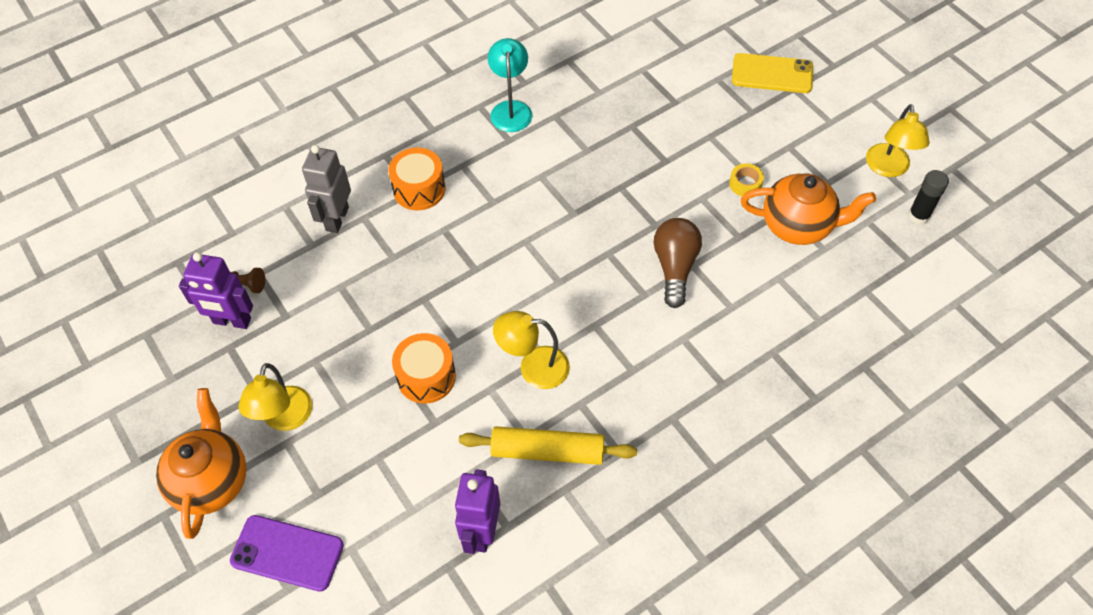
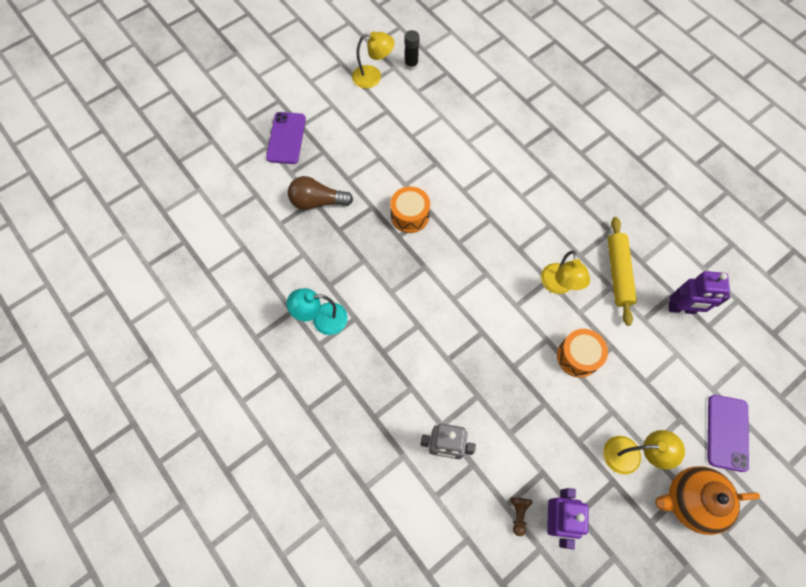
camera: 95 degrees left, 10 degrees up
orange drum [388,147,445,211] -> orange drum moved to [390,186,430,233]
brown light bulb [653,218,702,308] -> brown light bulb moved to [288,176,353,210]
yellow tape [729,163,764,196] -> none
yellow phone [732,53,813,93] -> purple phone [266,112,306,164]
orange teapot [741,174,876,245] -> none

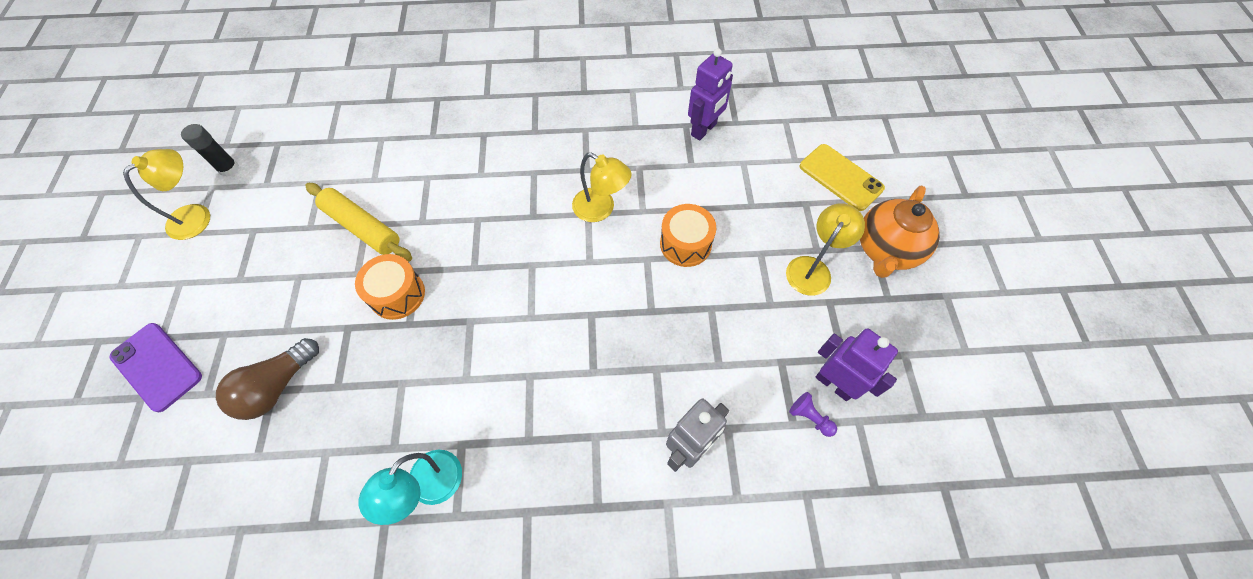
camera: 55 degrees left, 5 degrees down
brown pawn [510,497,532,536] -> purple pawn [789,392,837,437]
yellow rolling pin [608,217,637,326] -> yellow rolling pin moved to [305,183,412,262]
purple phone [708,395,749,472] -> yellow phone [800,144,885,211]

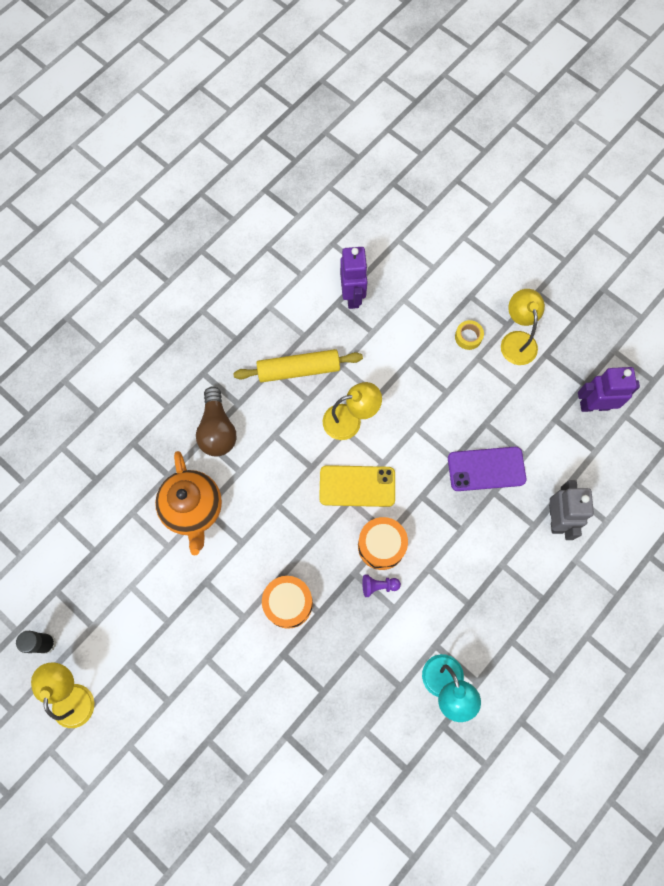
camera: 45 degrees left, 10 degrees up
purple phone [109,323,202,412] -> purple phone moved to [448,447,526,491]
brown light bulb [216,338,319,420] -> brown light bulb moved to [196,386,237,456]
yellow rolling pin [305,183,412,262] -> yellow rolling pin moved to [233,349,363,383]
orange drum [660,204,716,267] -> orange drum moved to [358,517,408,570]
purple pawn [789,392,837,437] -> purple pawn moved to [362,574,401,597]
yellow phone [800,144,885,211] -> yellow phone moved to [319,465,395,507]
orange teapot [860,185,940,278] -> orange teapot moved to [155,451,222,555]
none -> yellow tape [455,320,484,350]

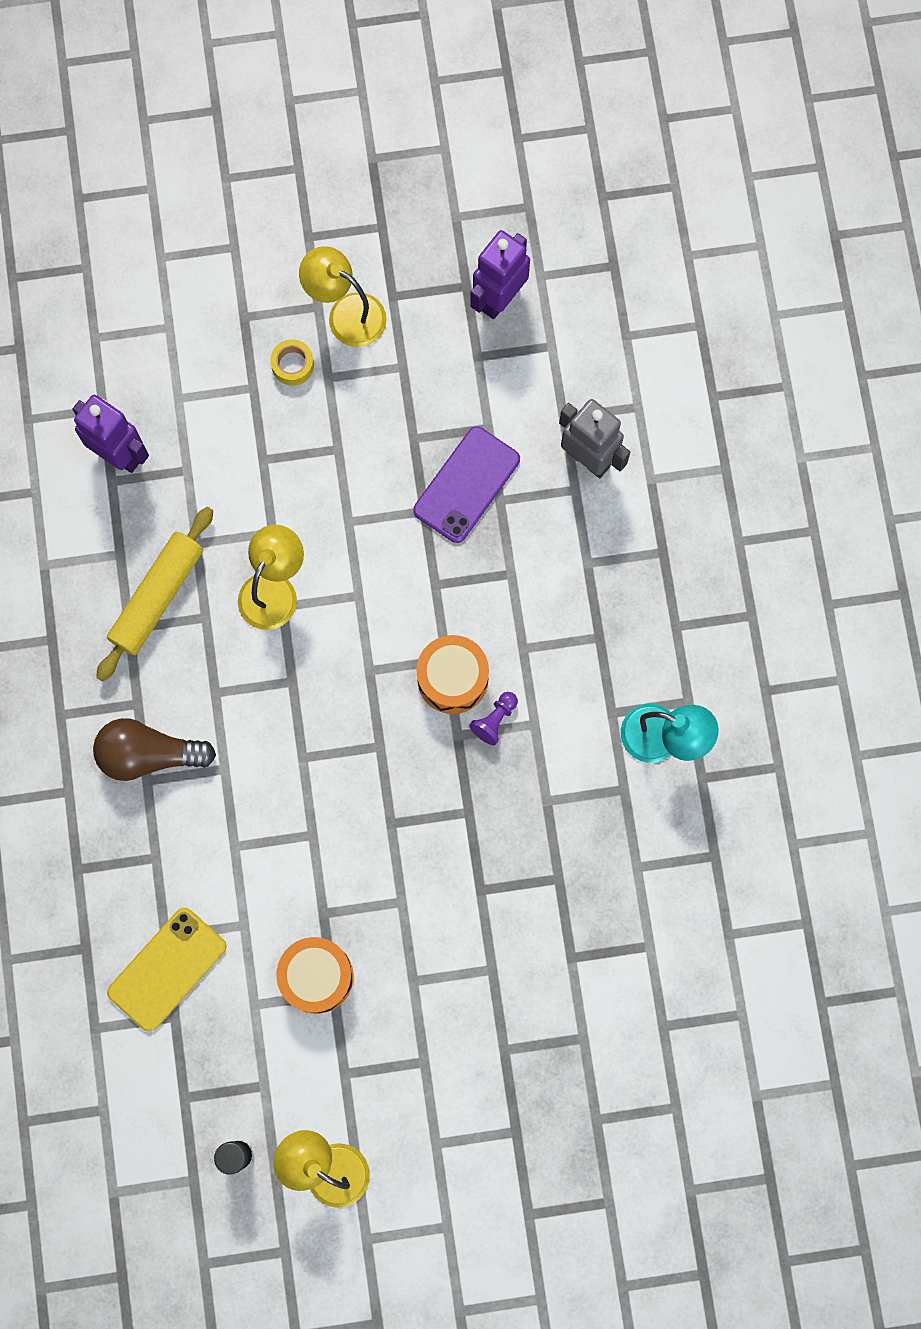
camera: 50 degrees left, 5 degrees up
orange teapot [155,451,222,555] -> none
brown light bulb [196,386,237,456] -> brown light bulb turned 150 degrees clockwise [93,718,216,781]
orange drum [262,576,313,629] -> orange drum moved to [276,937,353,1014]
yellow phone [319,465,395,507] -> yellow phone moved to [107,908,226,1031]

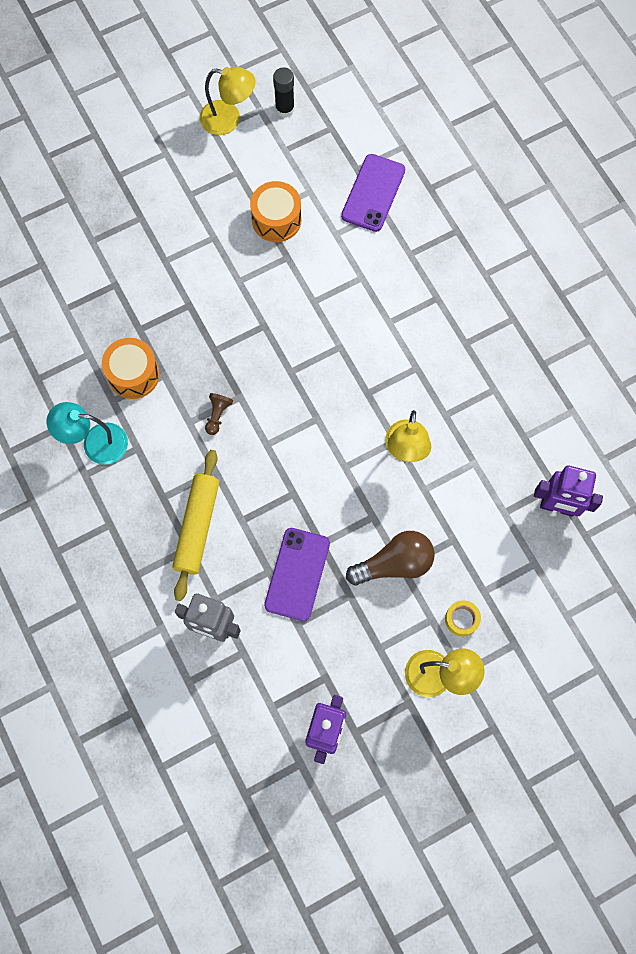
camera: 160 degrees right, 5 degrees down
brown light bulb [93,718,216,781] -> brown light bulb moved to [346,531,435,586]
yellow rolling pin [96,507,213,681] -> yellow rolling pin moved to [172,450,219,601]
yellow phone [107,908,226,1031] -> purple phone [341,154,405,232]
orange drum [416,635,489,714] -> orange drum moved to [102,338,160,399]
purple pawn [469,692,518,745] -> brown pawn [205,393,233,435]

